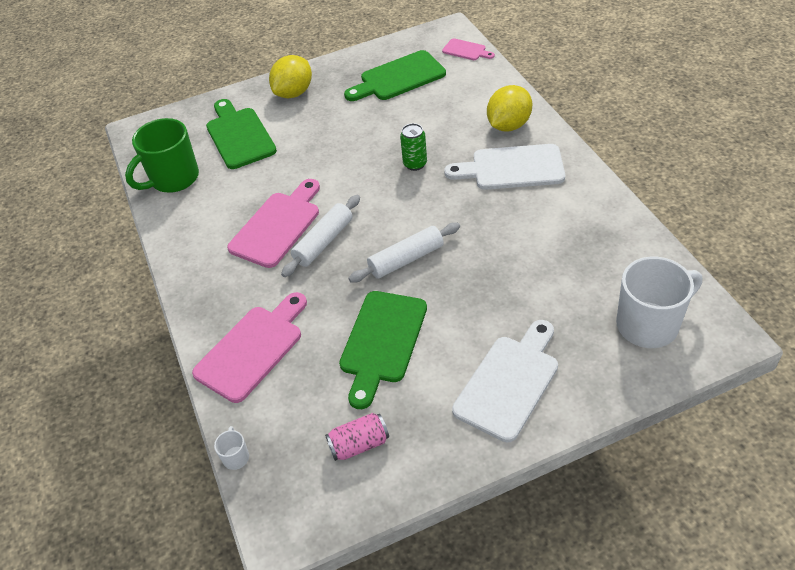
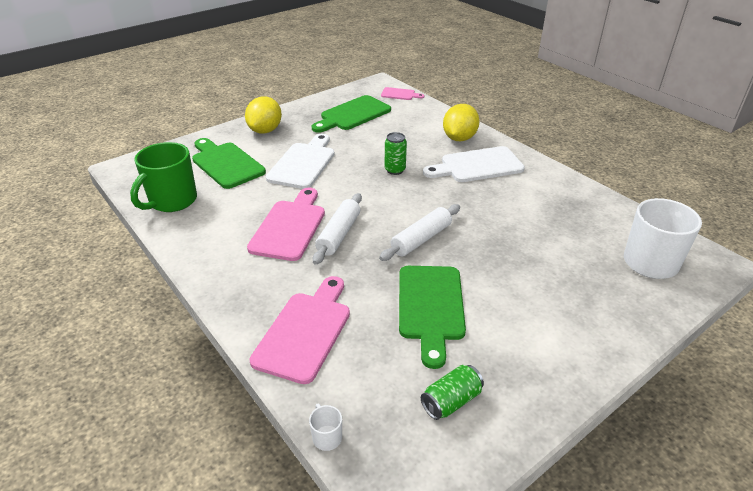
camera: 20 degrees left, 10 degrees down
pink can [325,413,389,461] -> green can [421,365,484,420]
white cutting board [452,320,558,442] -> white cutting board moved to [266,134,334,189]

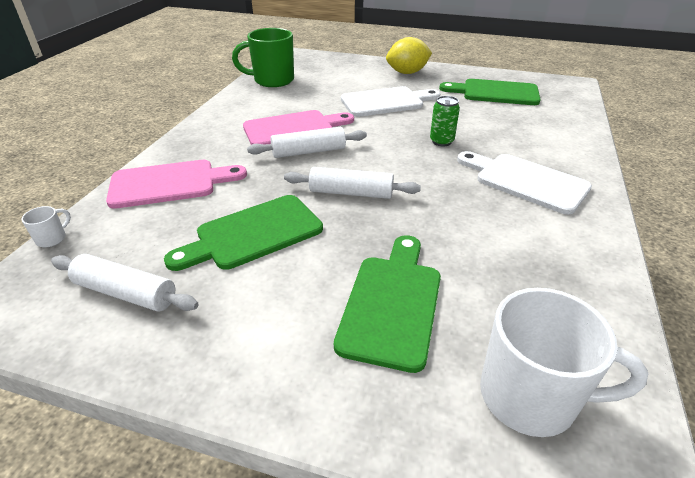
camera: 55 degrees right, 0 degrees up
green cutting board [192,138,266,189] -> green cutting board moved to [334,235,441,373]
pink cutting board [381,87,424,100] -> none
green can [421,365,484,420] -> white rolling pin [51,254,199,312]
yellow lemon [443,104,480,141] -> none

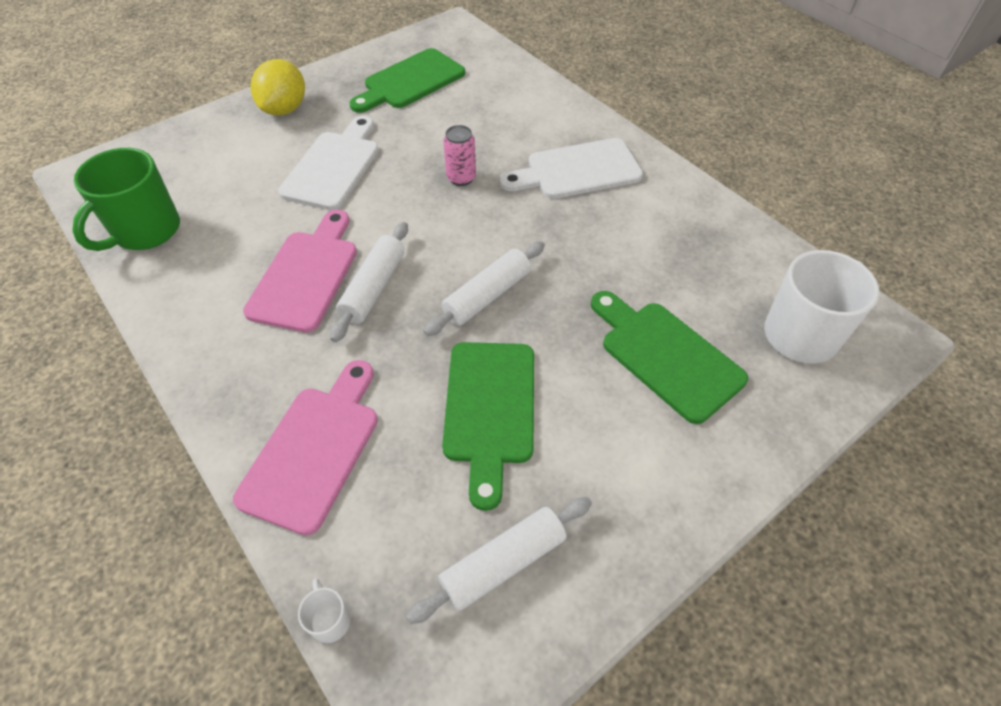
camera: 55 degrees left, 15 degrees up
green can [430,96,460,146] -> pink can [443,125,476,186]

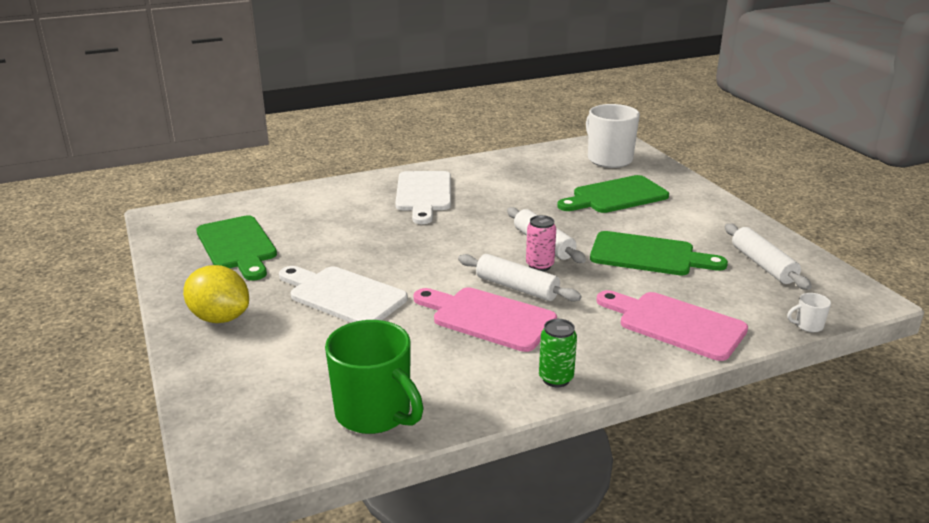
camera: 75 degrees left, 25 degrees down
pink can [443,125,476,186] -> pink can moved to [526,215,556,271]
none -> green can [539,319,577,387]

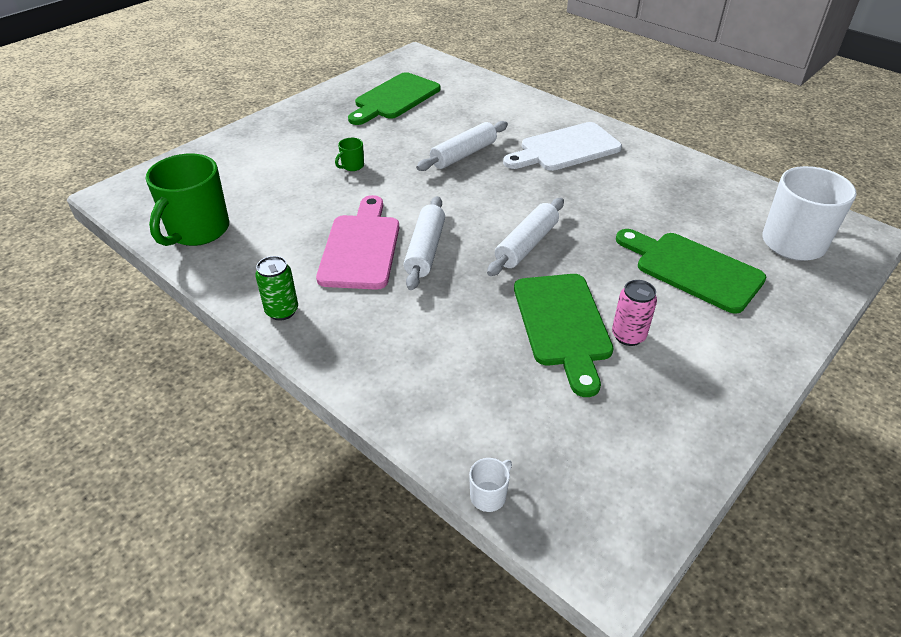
camera: 65 degrees right, 15 degrees up
yellow lemon [183,265,249,323] -> none
white cutting board [279,266,408,323] -> green mug [335,138,364,171]
pink can [526,215,556,271] -> pink can moved to [612,280,657,346]
pink cutting board [597,290,748,361] -> none
white rolling pin [725,223,812,290] -> white rolling pin moved to [416,121,508,171]
white mug [787,293,831,332] -> white mug turned 75 degrees clockwise [469,458,512,512]

